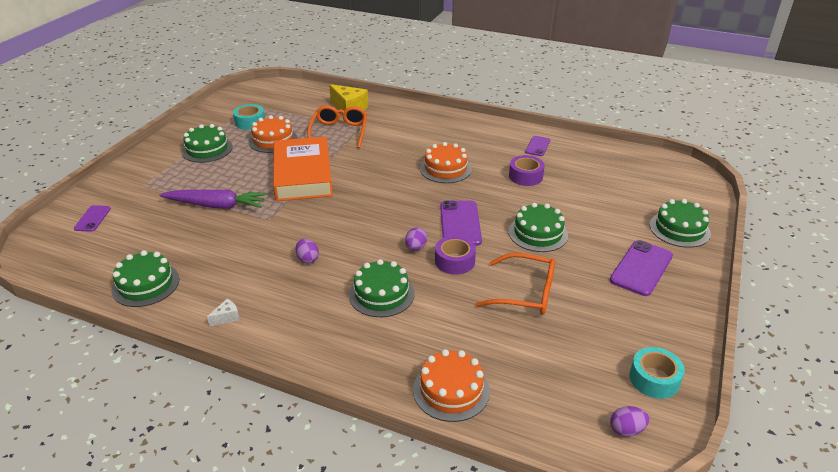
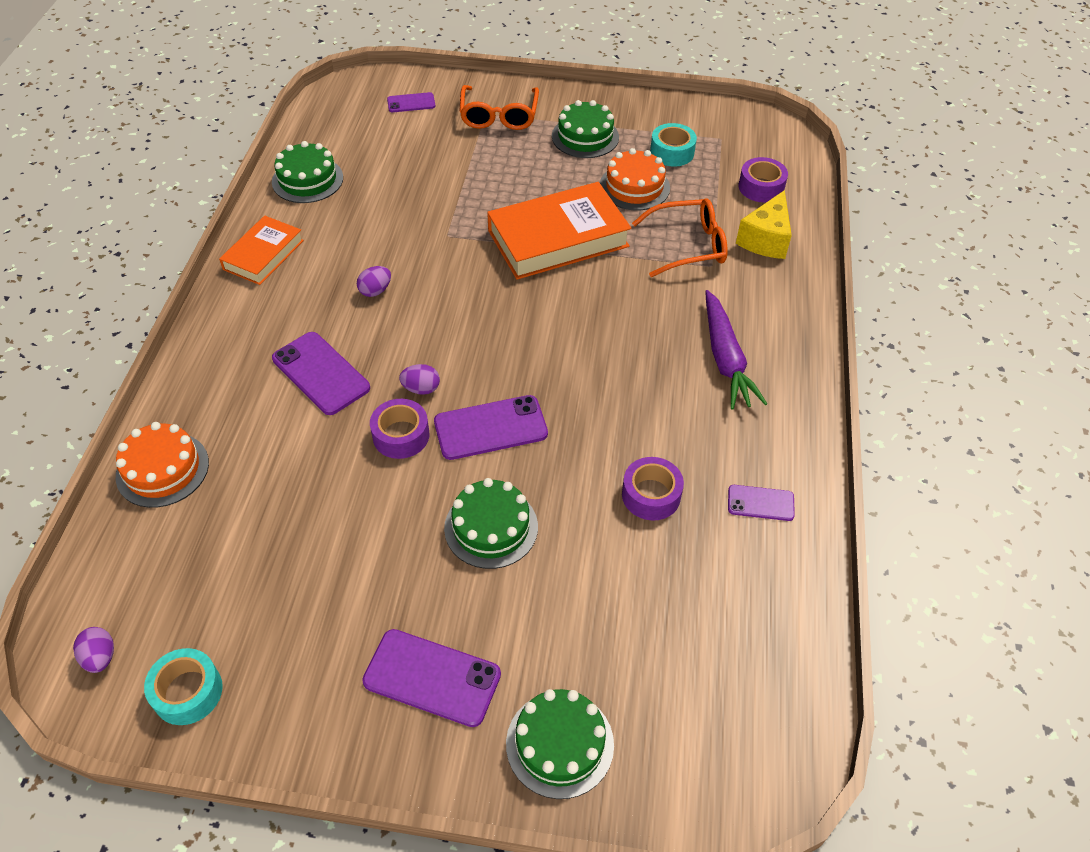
camera: 75 degrees right, 15 degrees up
purple carrot [159,190,267,209] -> purple carrot moved to [705,290,767,410]
white cheese [207,299,240,326] -> orange book [219,216,304,285]
green cake [349,259,415,317] -> purple phone [272,332,370,415]
orange cake [420,142,472,183] -> none
orange glasses [476,253,555,315] -> orange glasses moved to [459,85,539,130]
none -> purple tape [739,157,788,202]

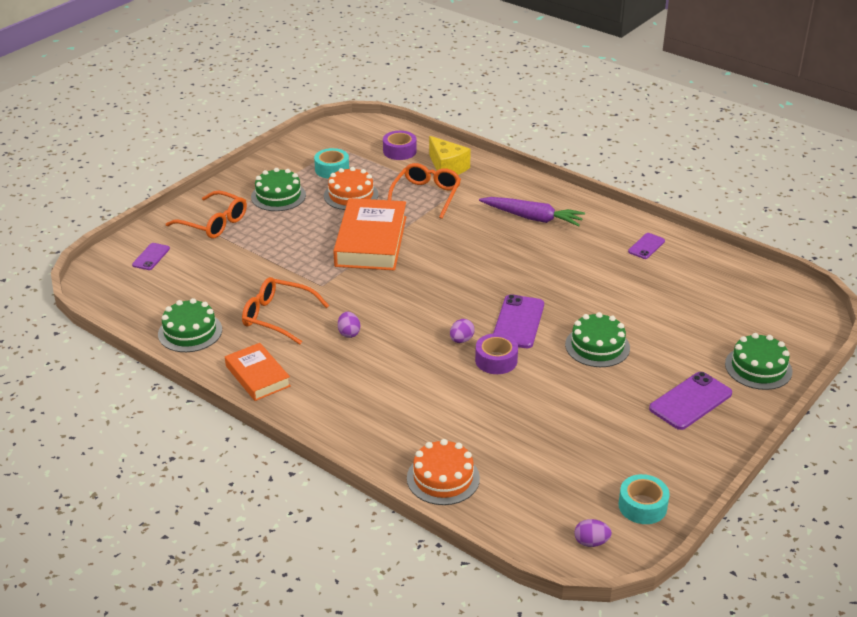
camera: 60 degrees left, 15 degrees down
purple phone [272,332,370,415] -> none
purple tape [622,457,684,521] -> none
none -> orange glasses [242,277,329,345]

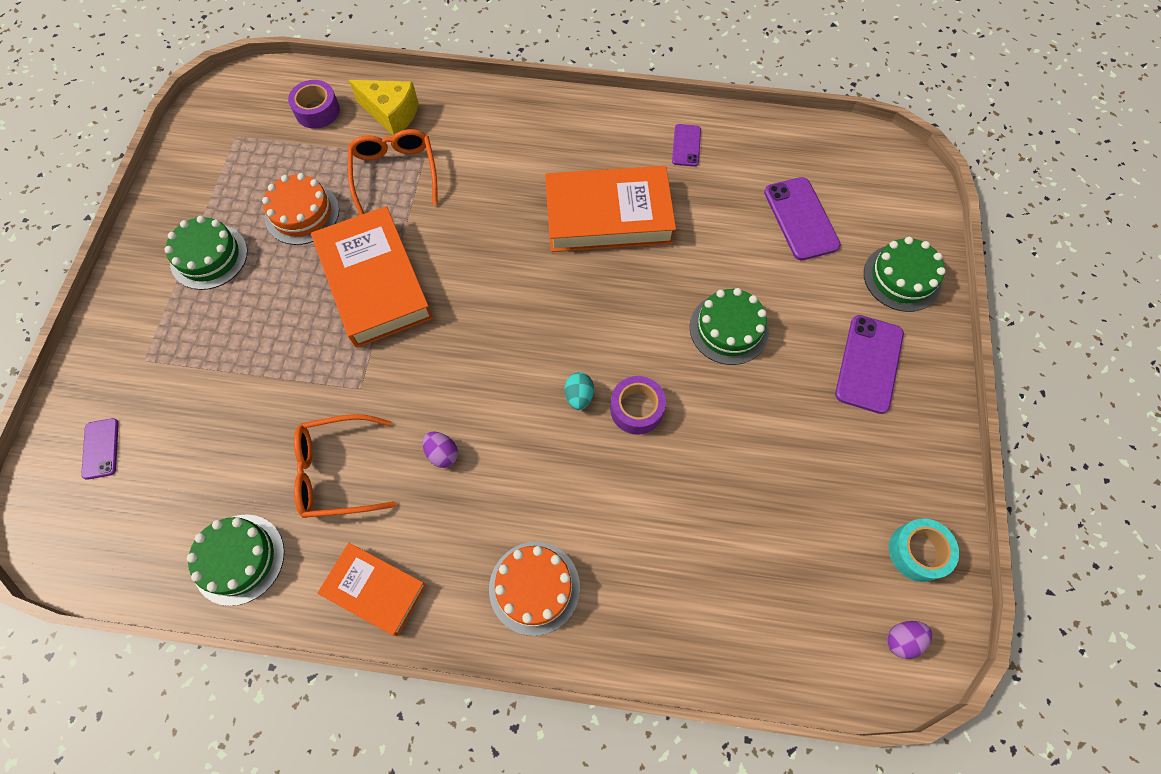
camera: 30 degrees left, 30 degrees up
orange glasses [166,191,247,239] -> none
turquoise tape [314,148,349,179] -> none
orange cake [407,439,480,505] -> orange cake moved to [489,542,580,636]
purple egg [450,319,475,343] -> turquoise egg [565,372,594,410]
purple carrot [479,197,585,226] -> none
purple phone [493,294,544,348] -> purple phone moved to [764,177,841,260]
none -> orange book [545,166,676,252]

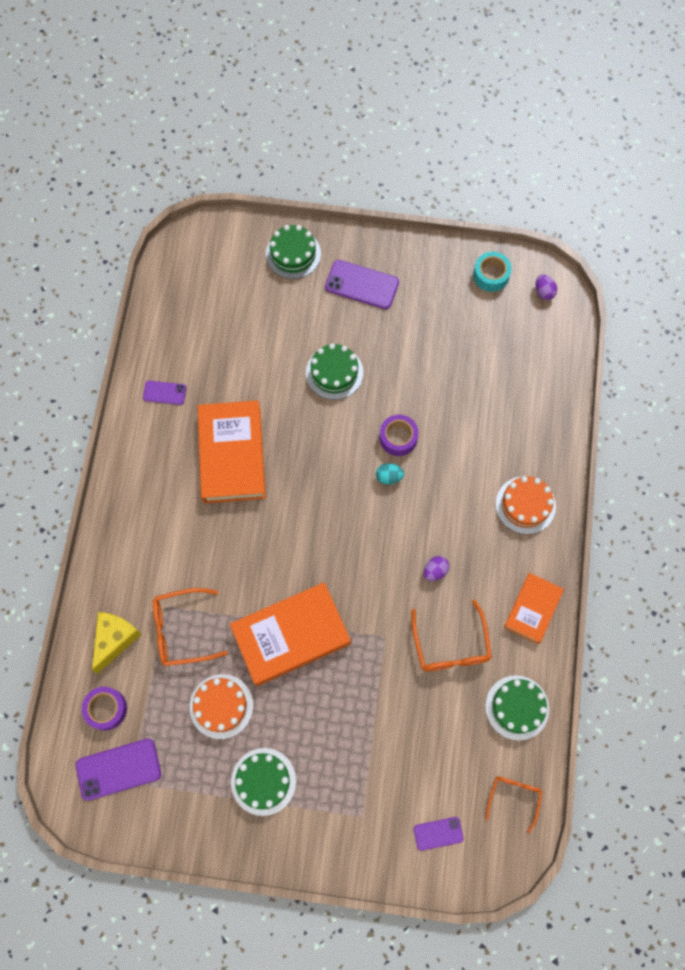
camera: 90 degrees left, 5 degrees up
purple phone [764,177,841,260] -> purple phone moved to [76,739,161,801]
none -> orange glasses [486,776,542,833]

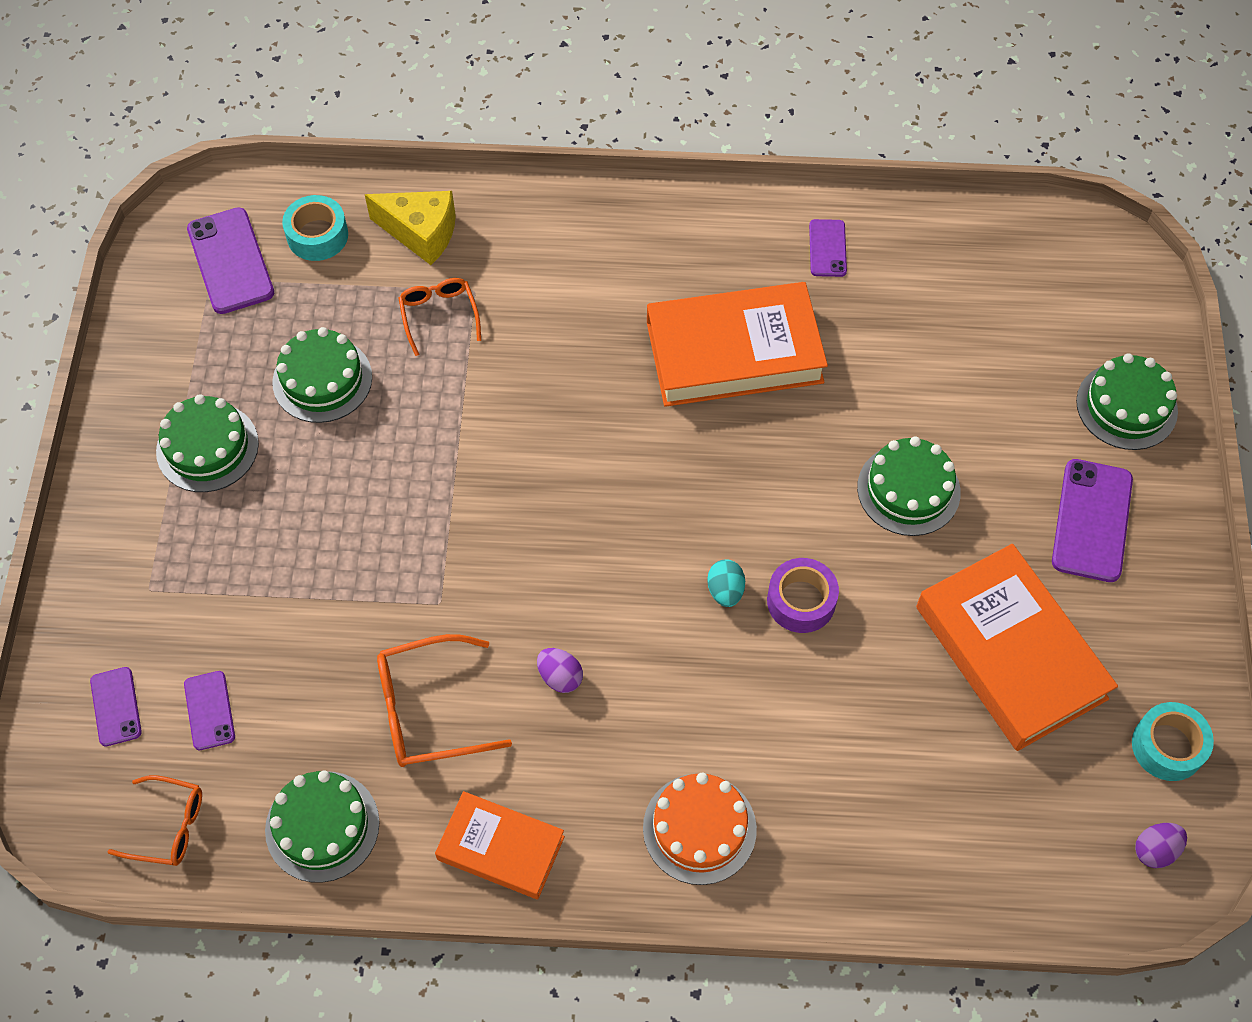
camera: 85 degrees right, 10 degrees down
purple tape [82,687,127,730] -> turquoise tape [282,195,348,261]
orange glasses [153,588,228,666] -> orange glasses [398,278,481,356], size x0.65
orange cake [189,674,253,739] -> green cake [272,327,372,423]
orange book [230,582,351,686] -> orange book moved to [916,544,1118,751]
none -> purple phone [184,671,235,750]

